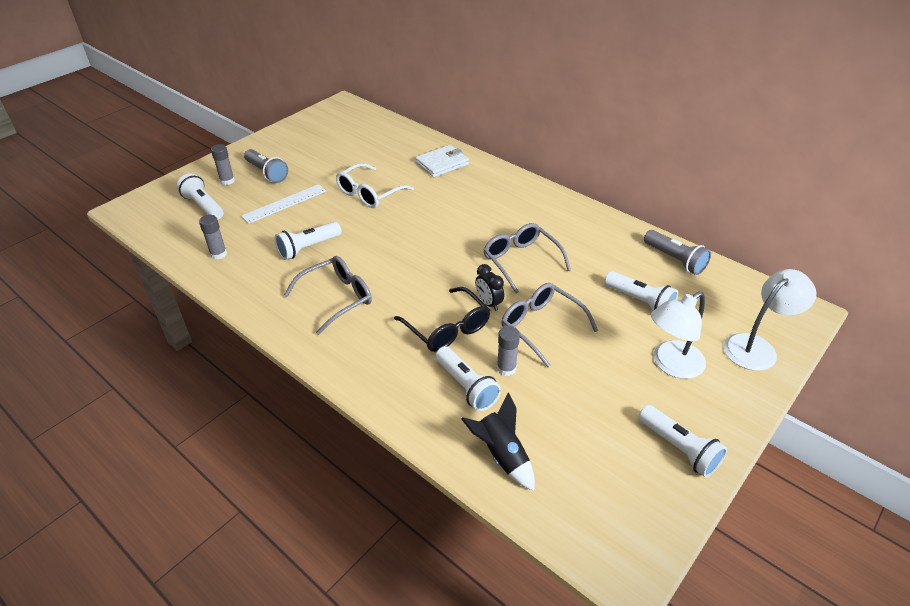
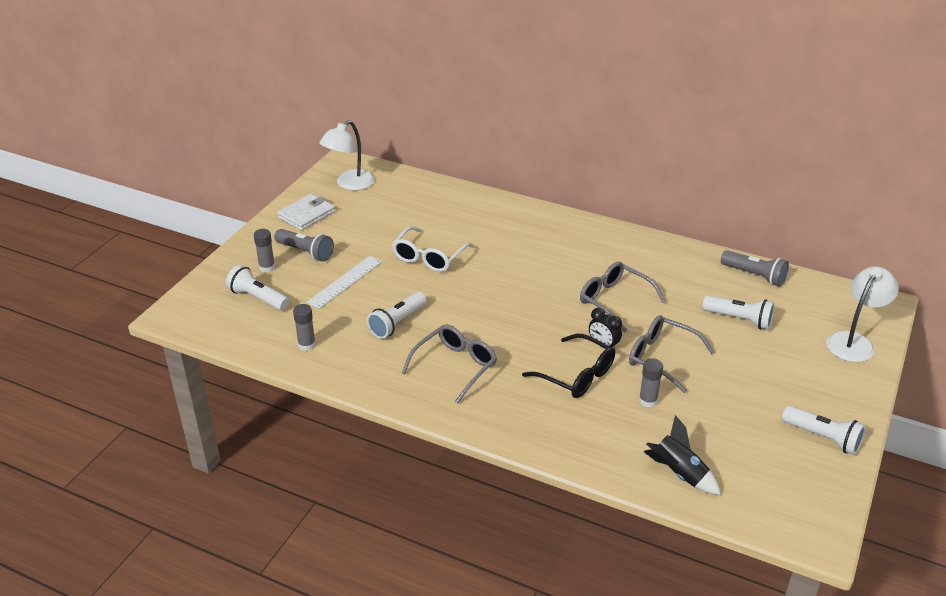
camera: 15 degrees left, 5 degrees down
white wallet [415,145,469,177] -> white wallet moved to [277,194,335,231]
white flashlight [435,346,501,411] -> none
white lamp [651,292,706,379] -> white lamp moved to [319,120,375,191]

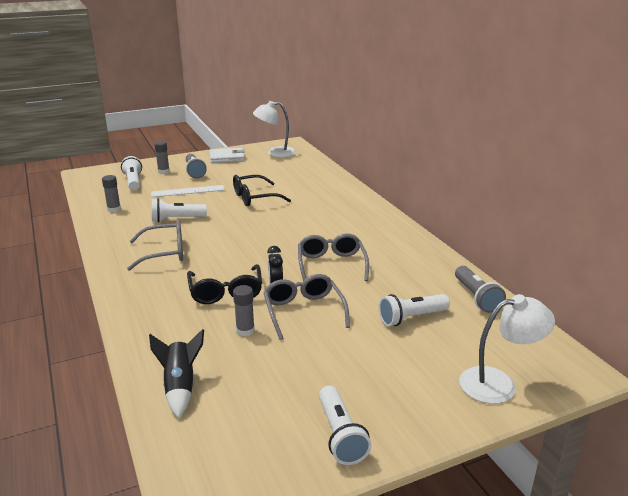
camera: 40 degrees right, 10 degrees down
white glasses [392,226,473,272] -> black glasses [233,175,291,206]
white flashlight [703,295,775,330] -> white flashlight turned 90 degrees clockwise [379,294,450,326]

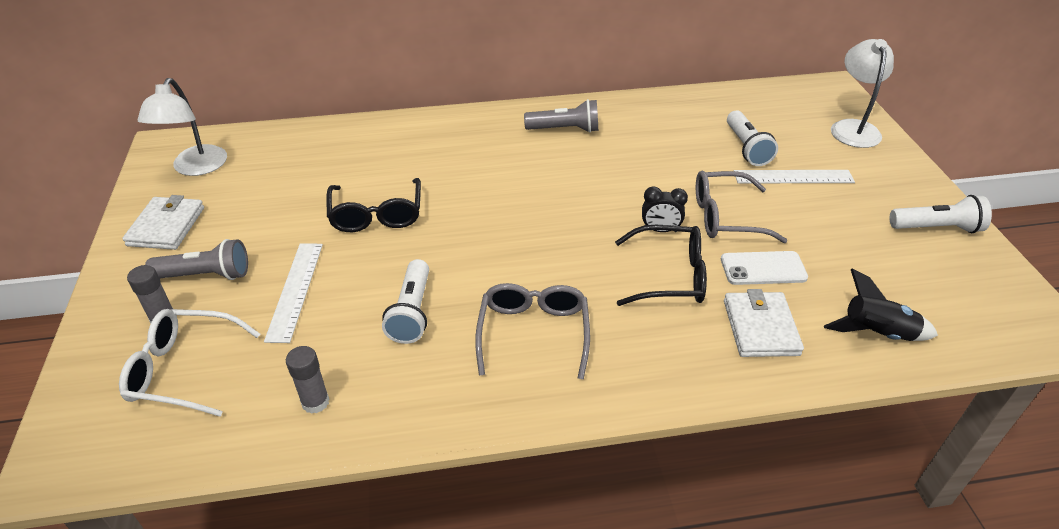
camera: 75 degrees left, 15 degrees up
white flashlight [121,156,142,190] -> white glasses [119,309,260,417]
grey glue stick [233,285,255,336] -> white phone [721,251,808,285]
grey glasses [298,233,369,281] -> none
grey flashlight [455,266,506,313] -> grey flashlight moved to [524,99,598,133]
none -> white wallet [724,289,804,357]
none -> white ruler [734,170,855,183]

